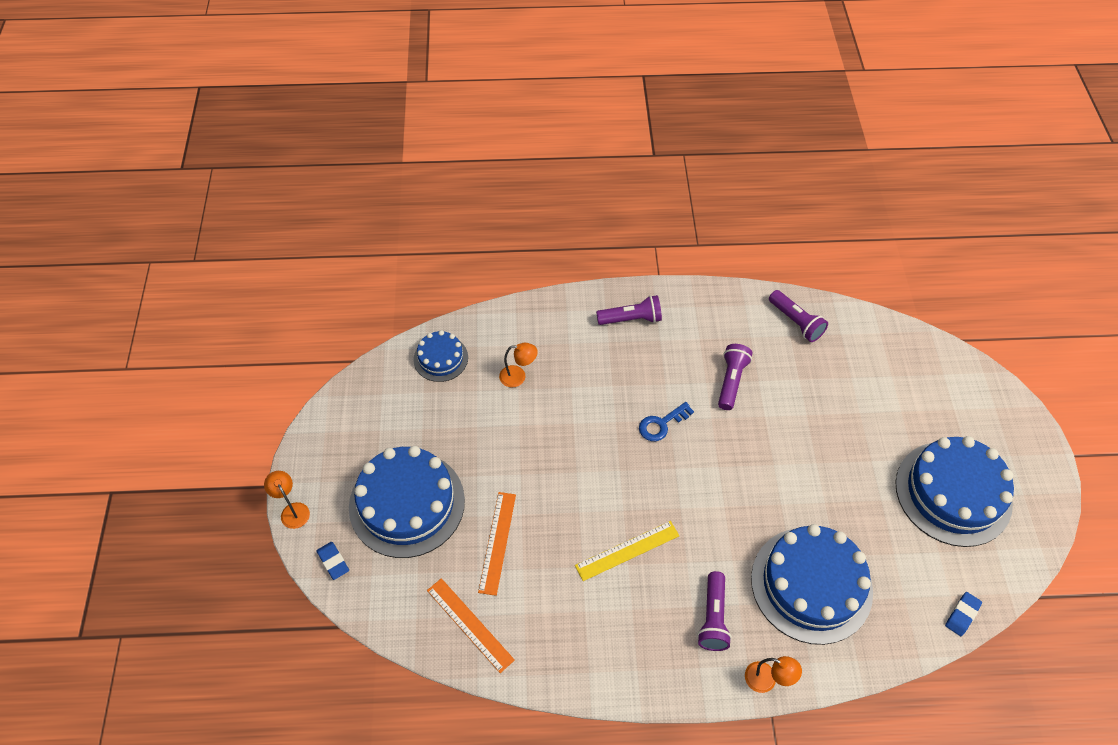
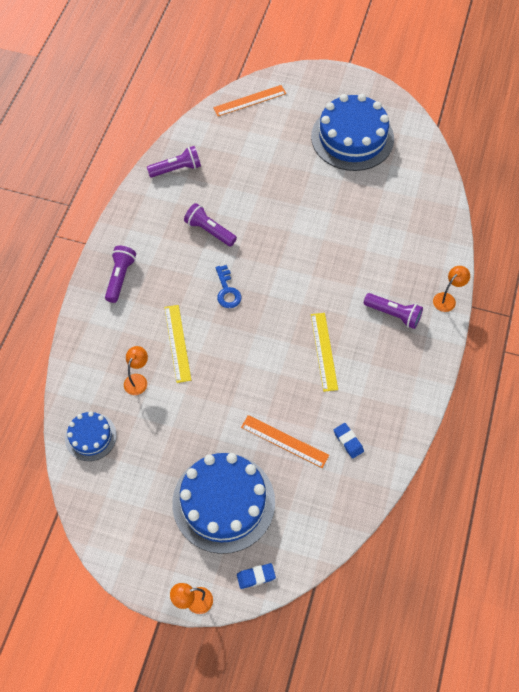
camera: 70 degrees left, 5 degrees up
orange ruler [427,578,515,673] -> orange ruler moved to [213,85,286,116]
blue cake [751,524,873,645] -> none
blue eraser [945,592,982,636] -> blue eraser moved to [334,423,364,459]
none -> yellow ruler [165,305,191,383]

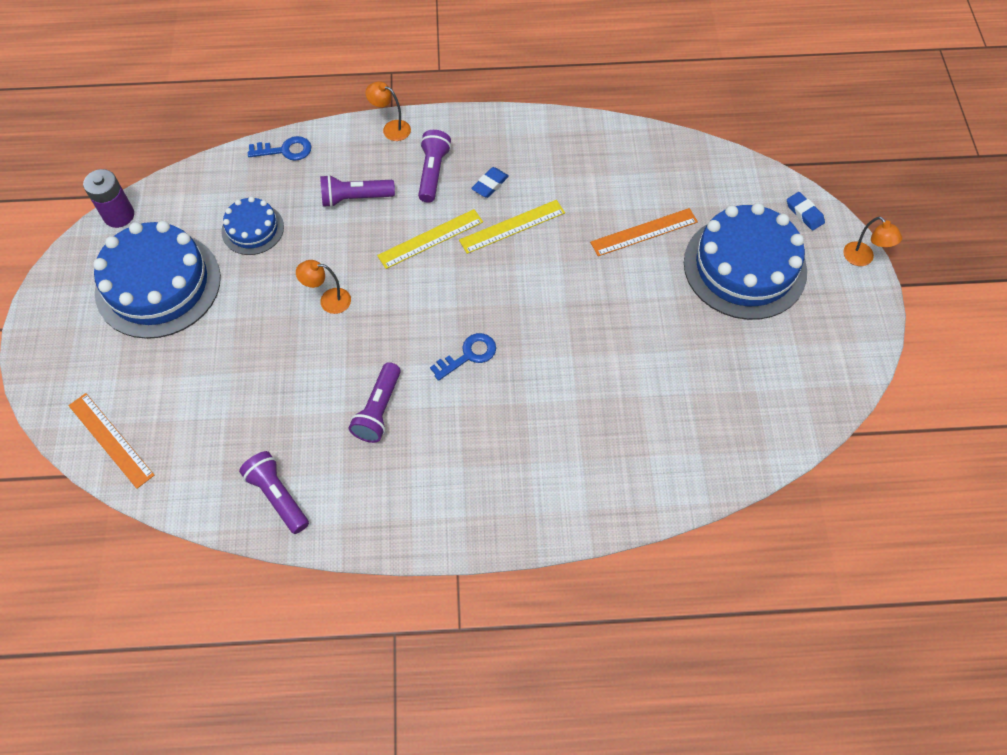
camera: 110 degrees left, 0 degrees up
blue cake [65,411,117,461] -> blue cake moved to [221,196,284,255]
purple flashlight [105,246,136,303] -> purple flashlight moved to [320,175,395,207]
orange lamp [124,346,148,395] -> orange lamp moved to [296,260,351,314]
yellow ruler [165,305,191,383] -> yellow ruler moved to [377,209,483,269]
orange ruler [241,415,329,468] -> orange ruler turned 60 degrees clockwise [590,208,698,256]
blue eraser [334,423,364,459] -> blue eraser moved to [471,167,509,198]
none -> purple battery [83,169,134,228]
none -> blue key [248,136,311,161]

